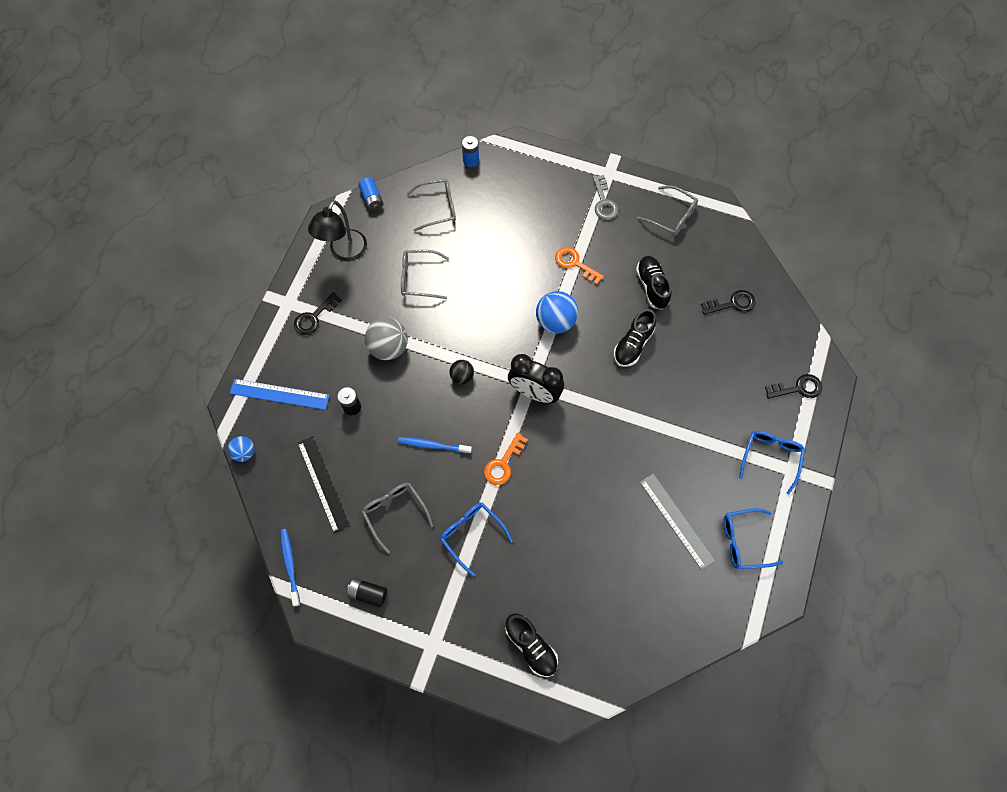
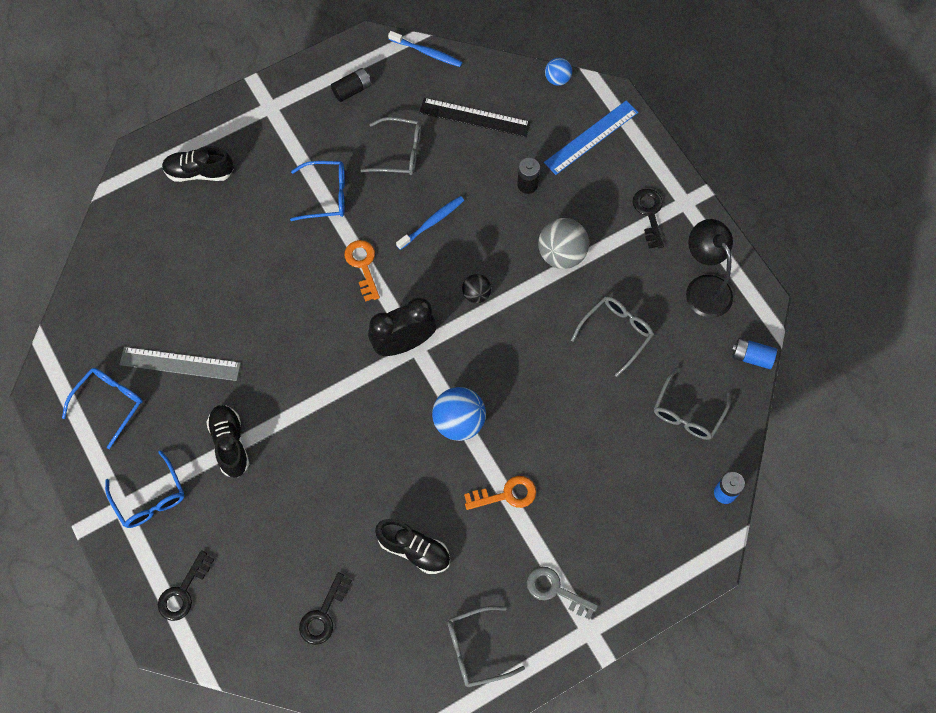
camera: 130 degrees right, 0 degrees up
black shoe [614,309,656,367] -> black shoe moved to [206,405,249,478]

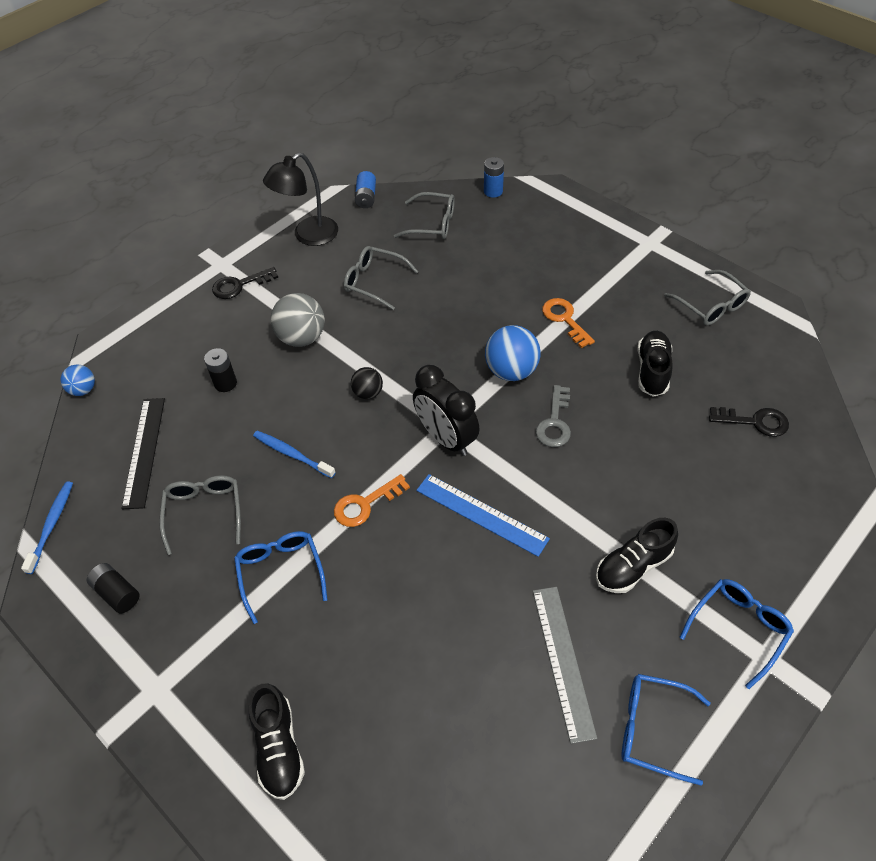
camera: 105 degrees left, 15 degrees down
black key [158,550,214,621] -> none
grey key [527,567,598,620] -> grey key moved to [536,385,571,447]
blue ruler [544,100,638,175] -> blue ruler moved to [416,474,550,557]

